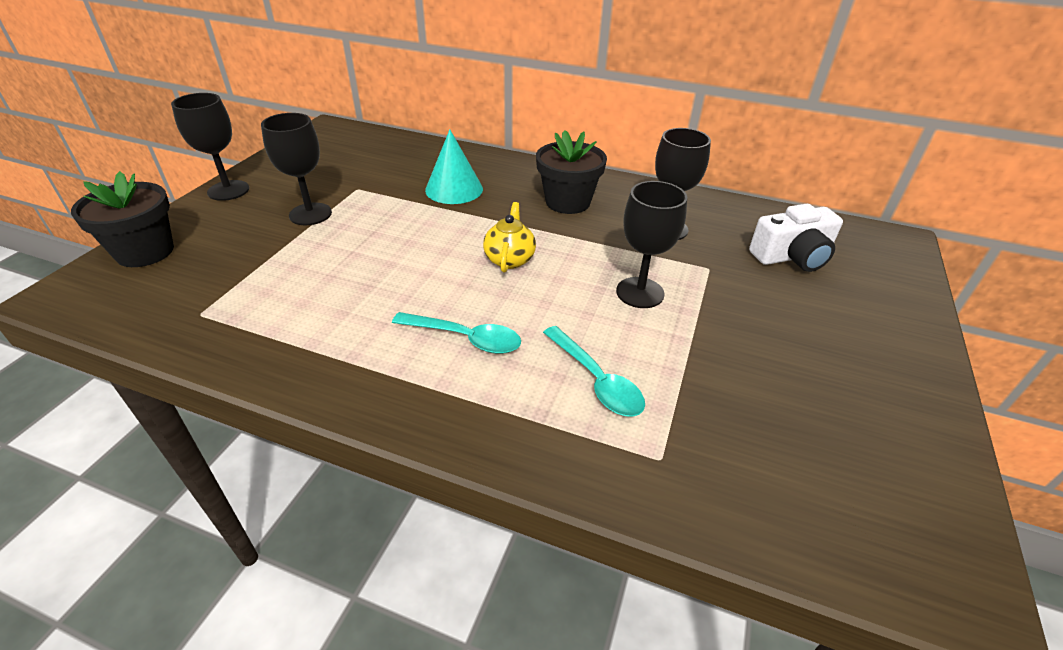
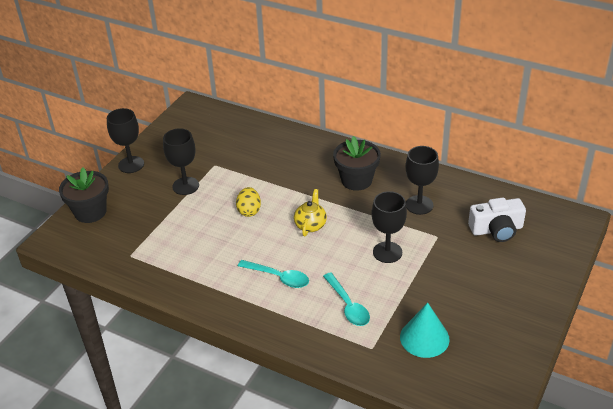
camera: 10 degrees right, 0 degrees up
turquoise cone [425,129,483,204] -> turquoise cone moved to [400,303,450,358]
none -> yellow egg [236,187,261,217]

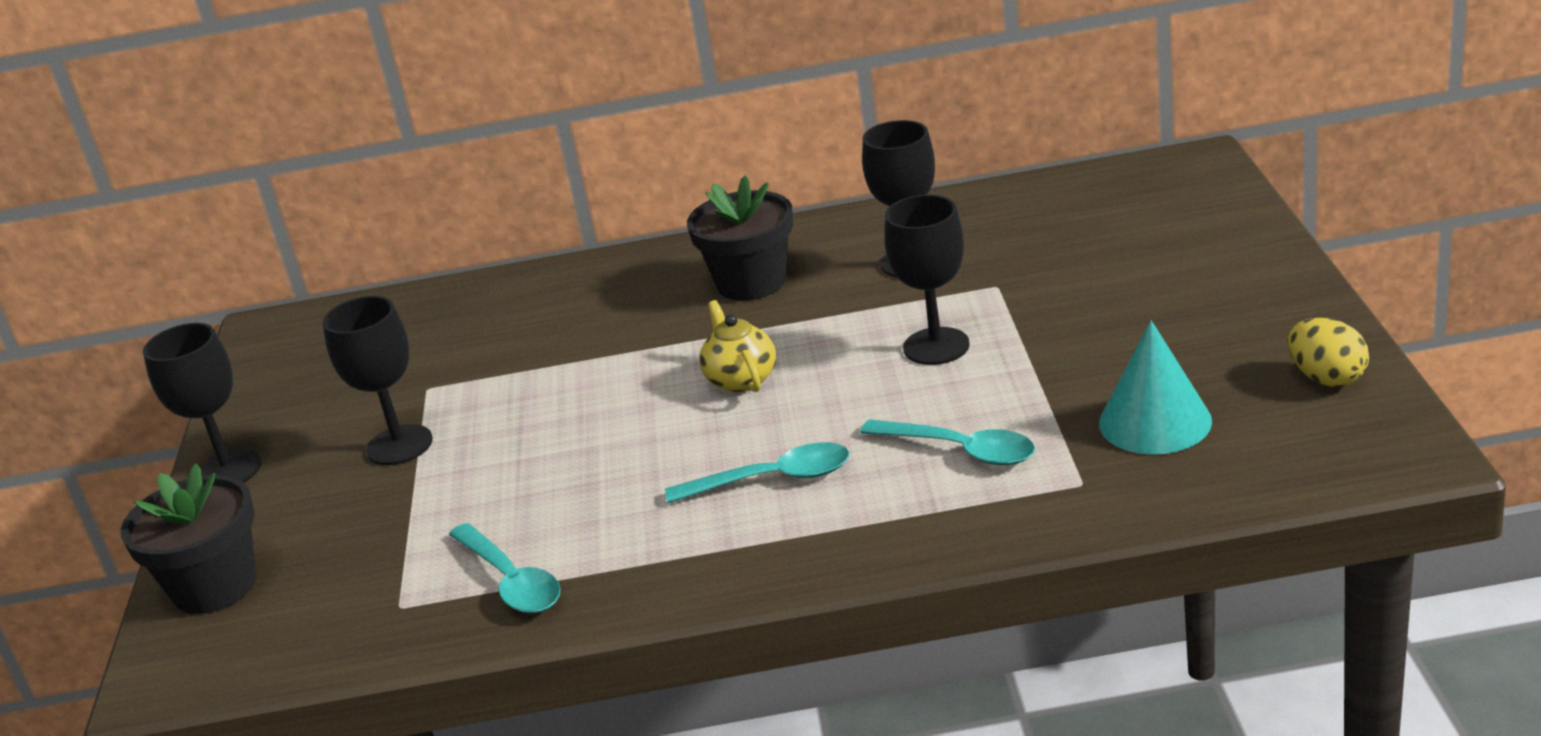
camera: 30 degrees left, 10 degrees down
yellow egg [236,187,261,217] -> yellow egg moved to [1288,318,1369,387]
white camera [468,197,526,242] -> none
none -> turquoise spoon [449,523,561,613]

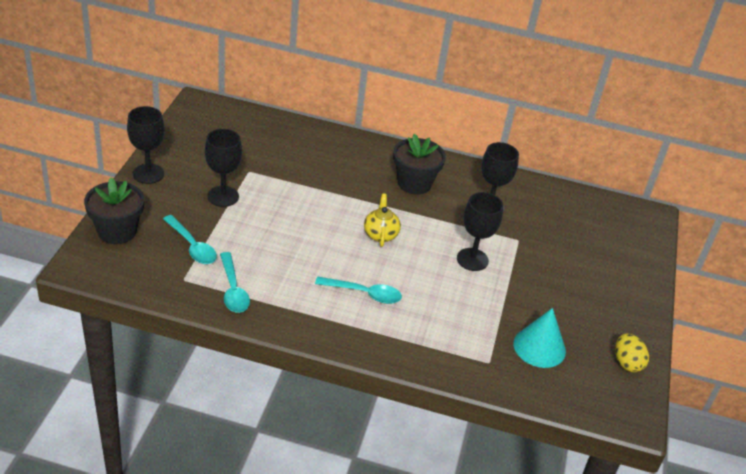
camera: 10 degrees right, 10 degrees up
turquoise spoon [860,419,1035,465] -> turquoise spoon moved to [163,215,217,264]

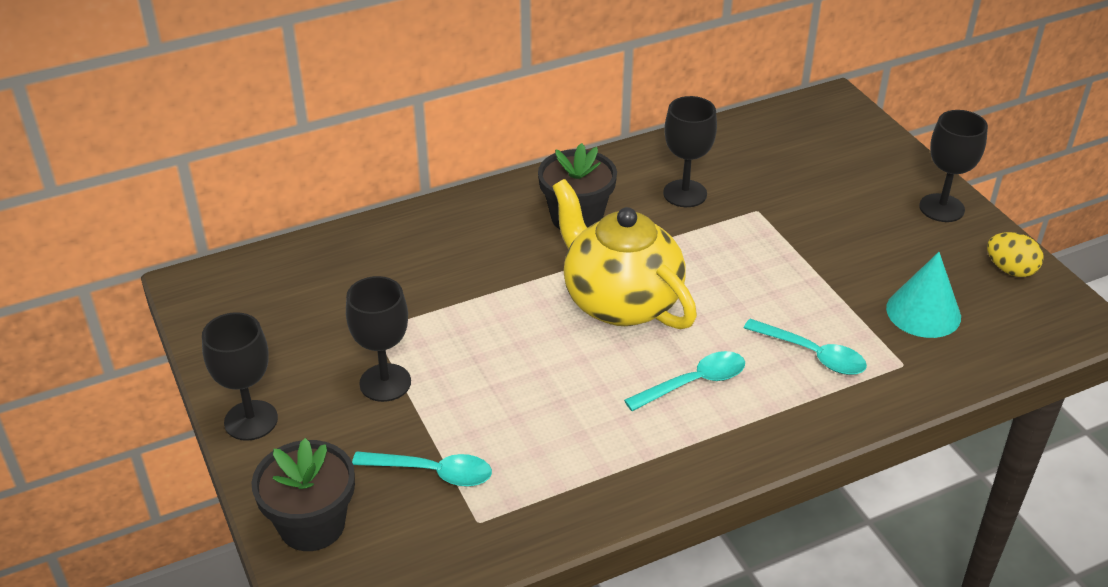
camera: 35 degrees left, 0 degrees up
turquoise spoon [220,252,250,313] -> turquoise spoon moved to [744,319,867,375]
yellow teapot [364,194,401,247] -> yellow teapot [552,179,697,329], size x2.15
black goblet [457,192,503,271] -> black goblet moved to [919,110,988,222]

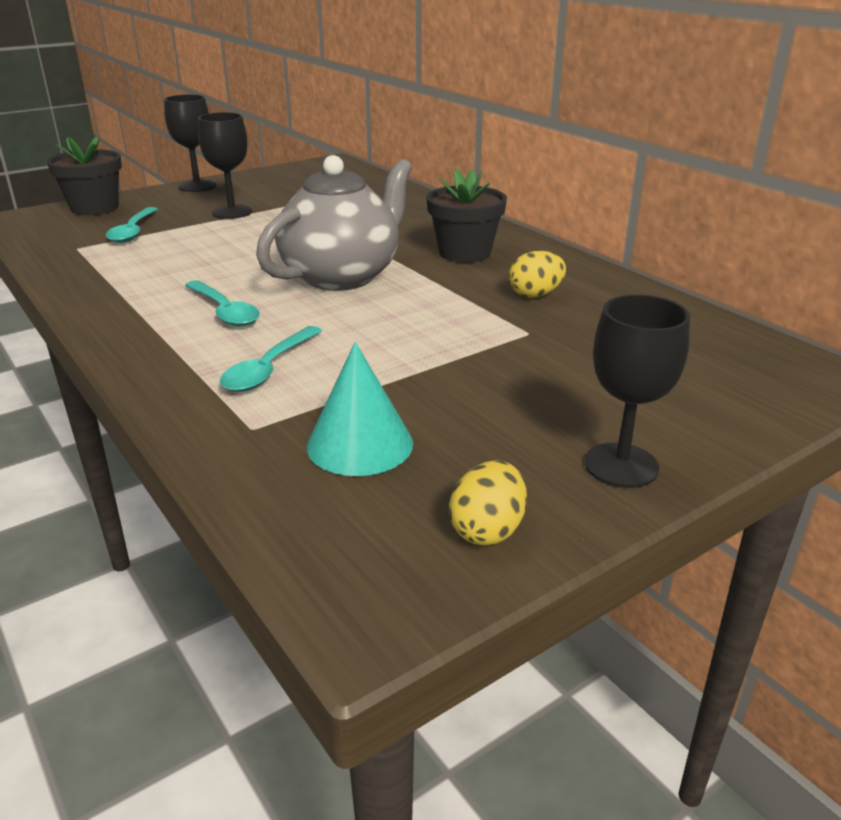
camera: 80 degrees right, 10 degrees down
yellow teapot [552,179,697,329] -> grey teapot [256,155,412,291]
black goblet [663,96,717,207] -> yellow egg [509,251,566,298]

